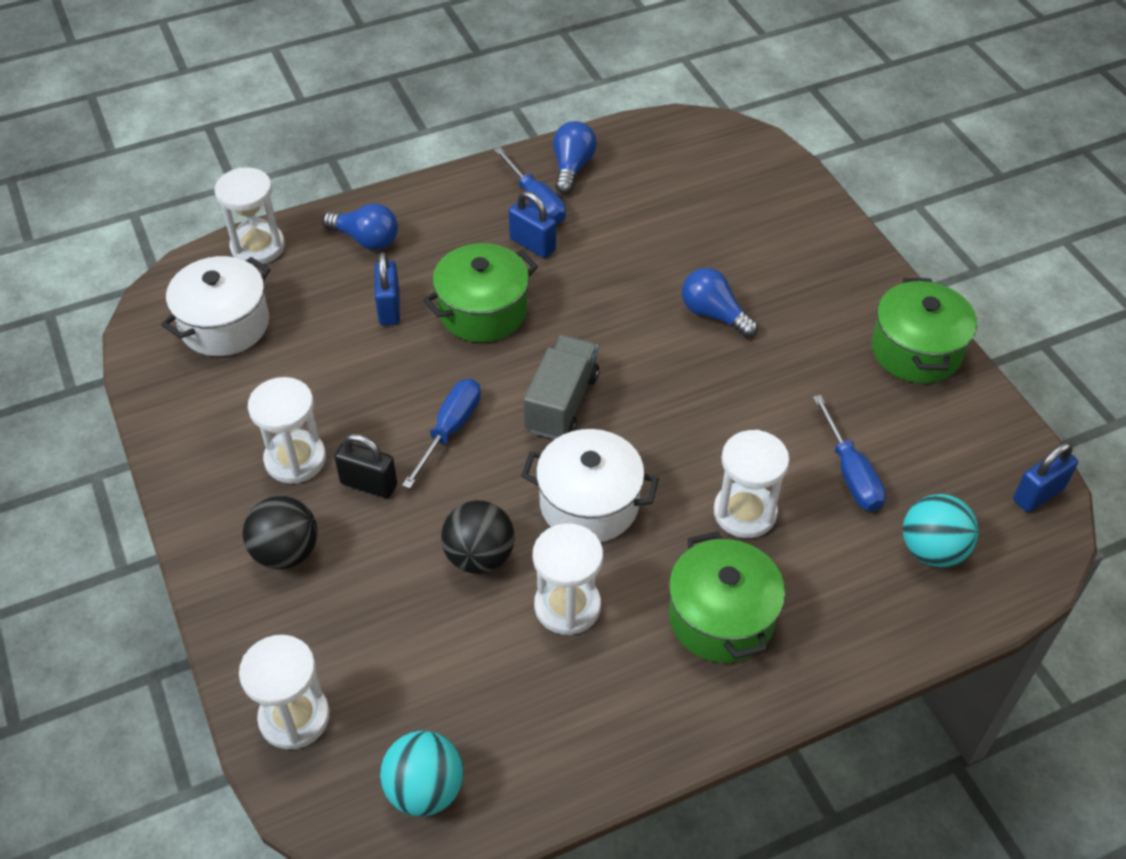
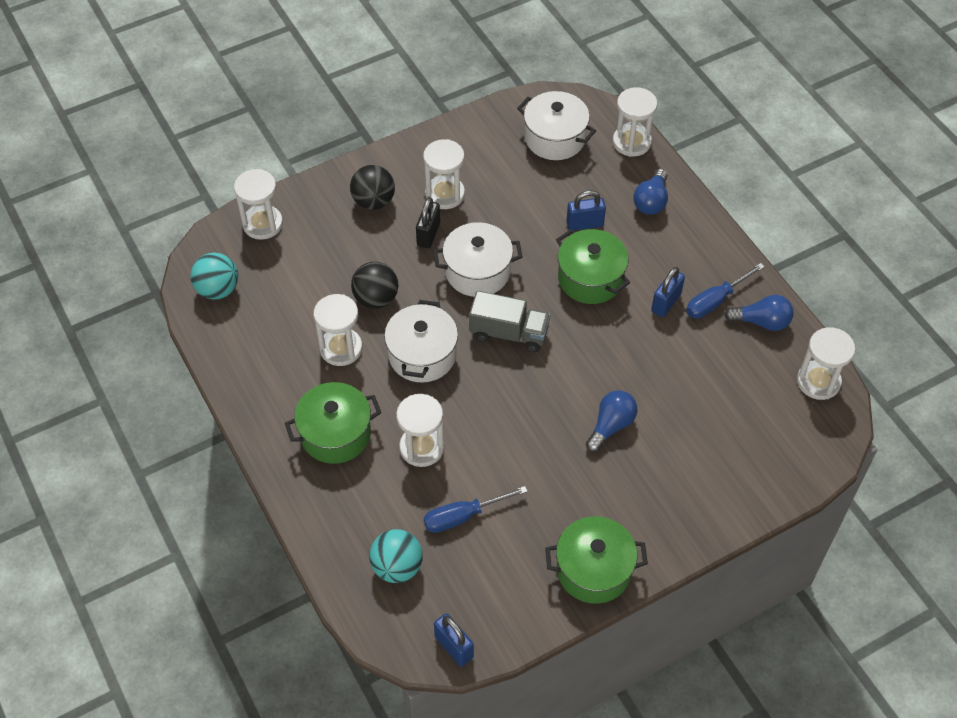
camera: 85 degrees right, 5 degrees up
blue screwdriver [402,379,481,489] -> white pot [433,222,523,297]
none -> white hourglass [797,327,855,400]

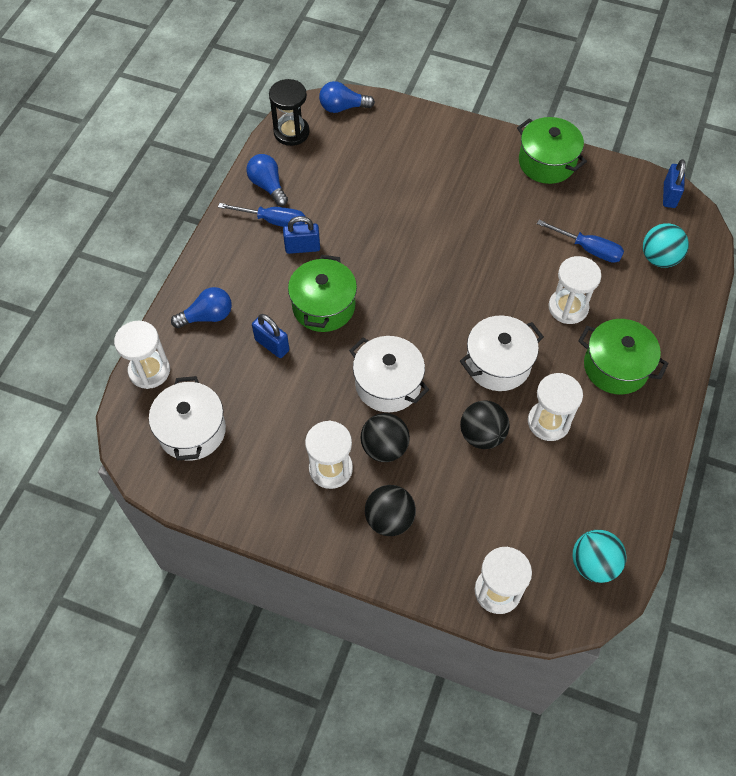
camera: 130 degrees left, 5 degrees up
black padlock [416,197,440,248] -> black ball [360,413,410,462]
grey truck [469,291,550,352] -> none
blue light bulb [586,390,637,452] -> blue light bulb moved to [319,81,375,113]
white hourglass [797,327,855,400] -> black hourglass [269,79,309,146]

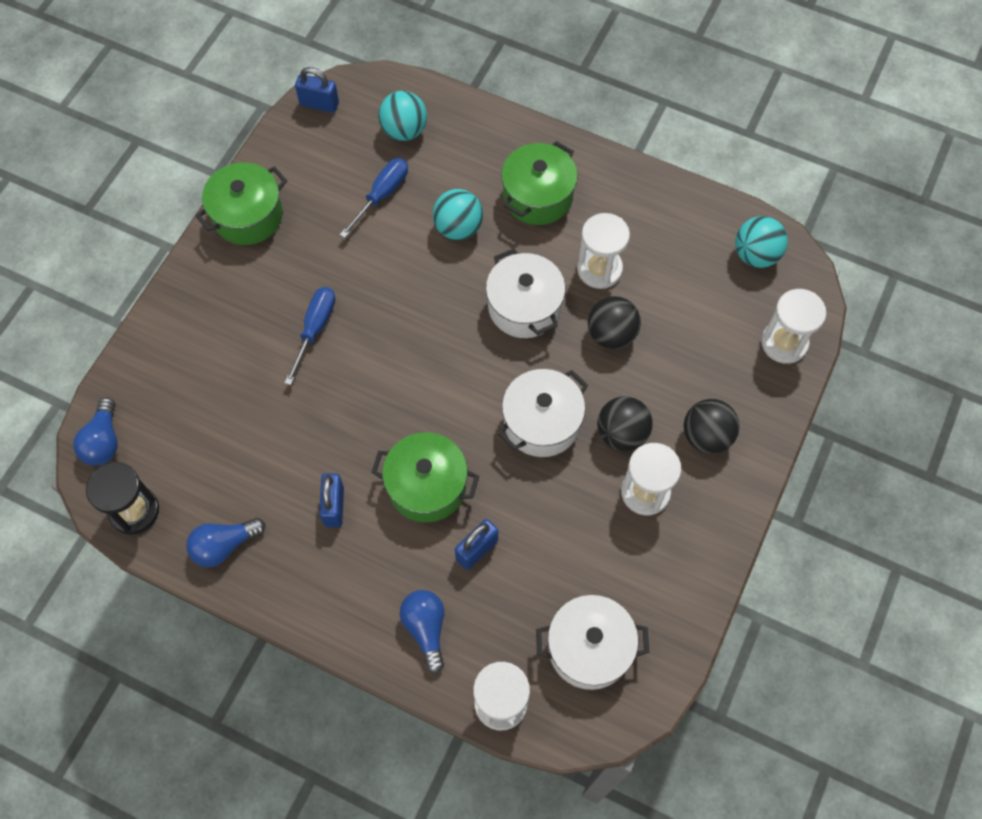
camera: 85 degrees left, 5 degrees up
blue screwdriver [218,203,305,227] -> blue screwdriver moved to [284,287,335,385]
white hourglass [548,256,601,324] -> turquoise ball [433,189,483,240]

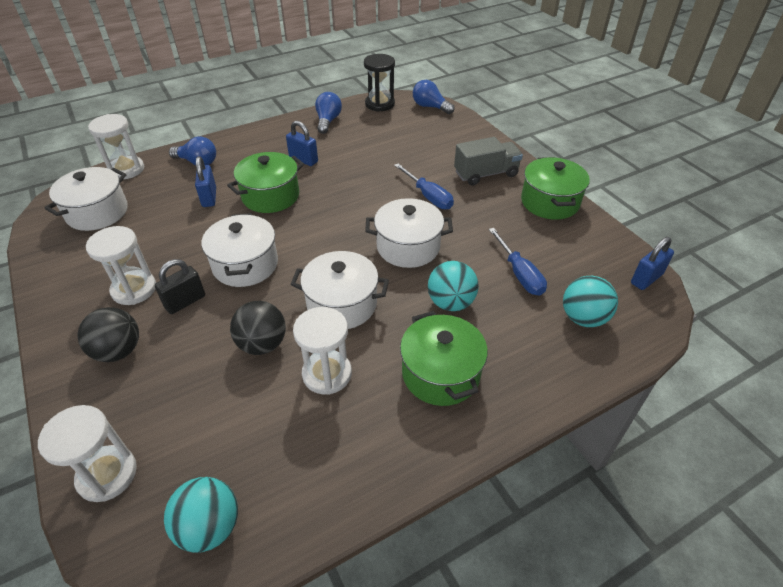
camera: 125 degrees right, 20 degrees down
black ball [597,396,653,451] -> black padlock [155,259,205,314]
none -> white pot [365,198,453,268]
none -> grey truck [454,137,523,185]

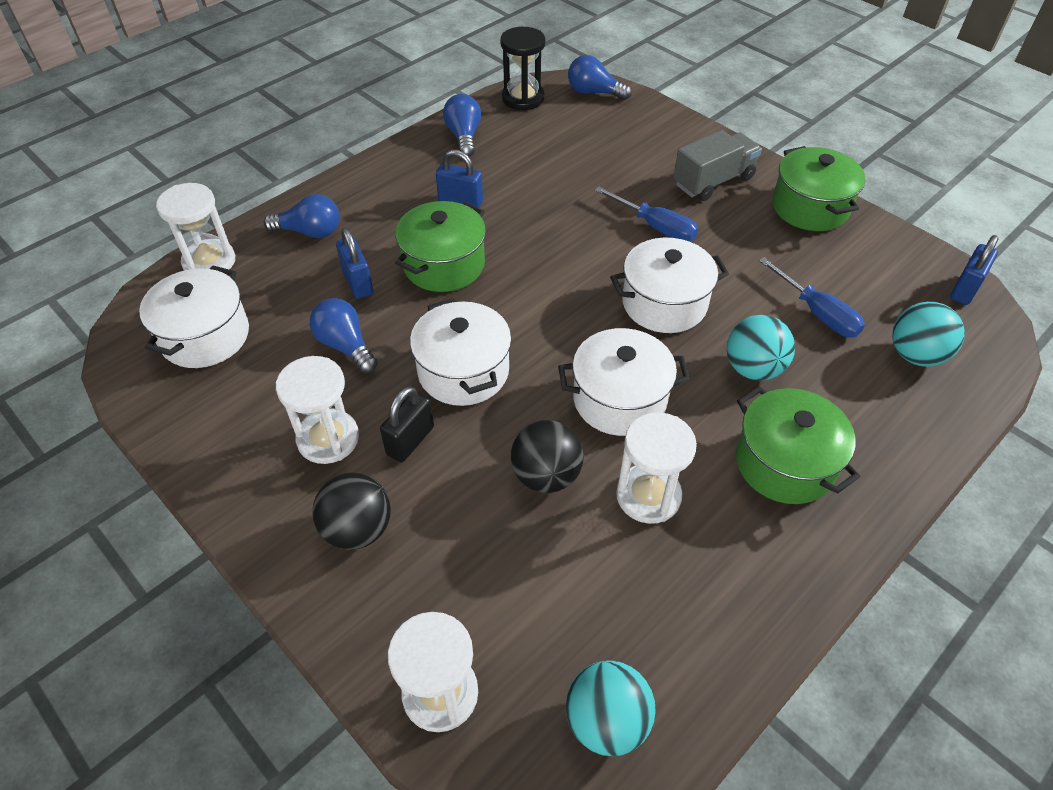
camera: 15 degrees left, 5 degrees up
none -> blue light bulb [310,298,378,373]

